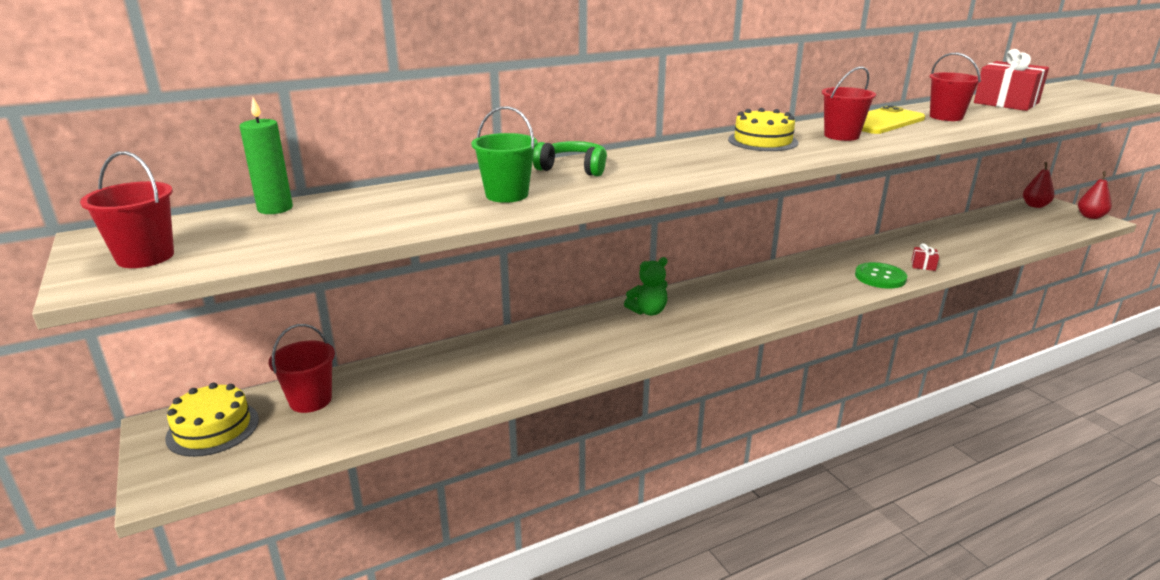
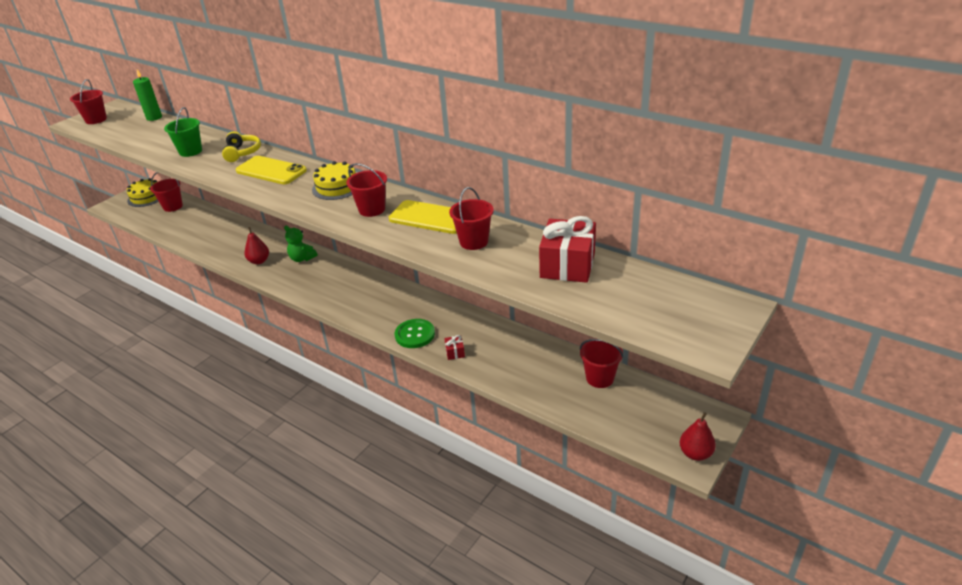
camera: 65 degrees right, 10 degrees up
green headphones [533,141,607,176] -> yellow headphones [222,131,261,162]
red pear [1023,162,1054,208] -> red pear moved to [245,227,269,264]
none -> yellow phone [236,156,307,184]
none -> red bucket [580,339,623,388]

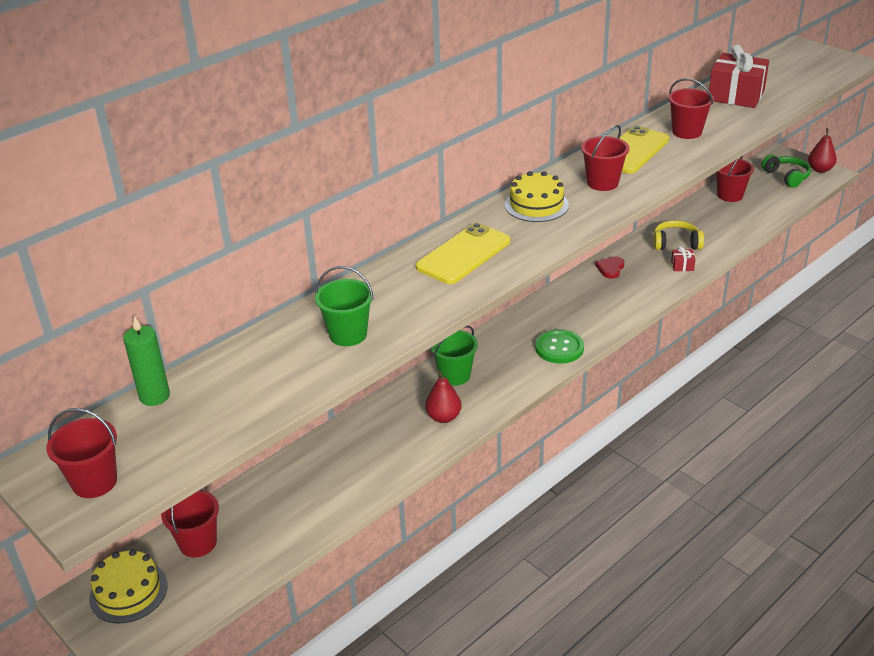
camera: 80 degrees left, 0 degrees up
yellow headphones [222,131,261,162] -> yellow headphones moved to [653,220,704,250]
green teddy bear [284,226,317,262] -> green bucket [430,325,478,386]
green button [395,319,435,348] -> green button moved to [535,329,584,364]
none -> red heart [595,256,625,279]
none -> green headphones [761,155,811,188]

